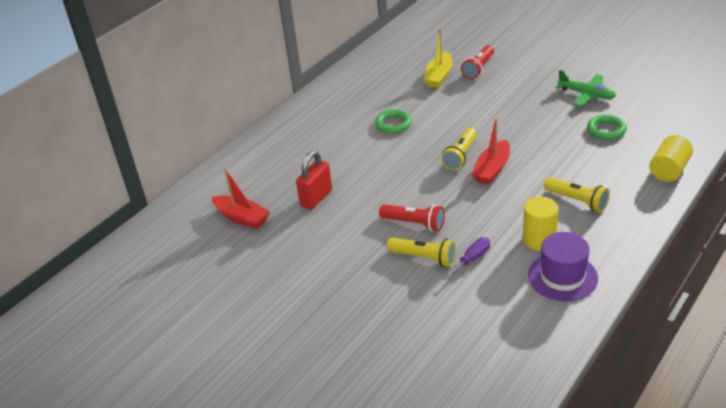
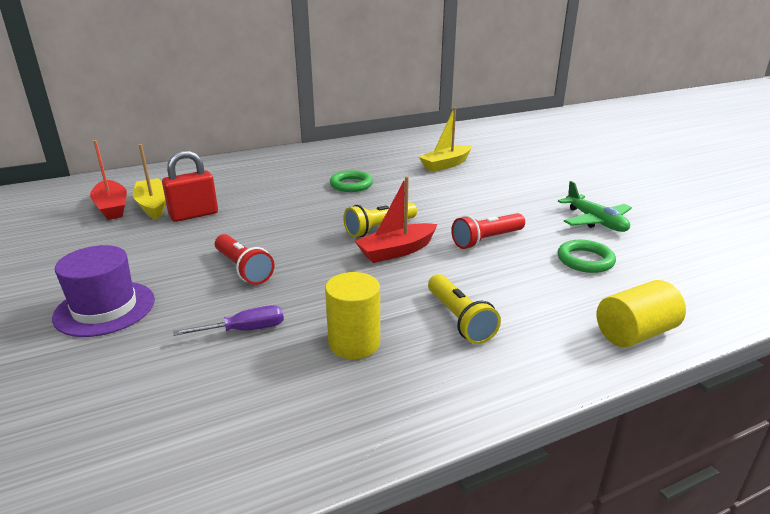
camera: 25 degrees right, 10 degrees down
yellow flashlight [387,238,456,267] -> none
red flashlight [461,45,494,79] -> red flashlight moved to [451,213,525,249]
purple hat [528,232,598,301] -> purple hat moved to [52,245,155,337]
none -> yellow boat [133,144,166,220]

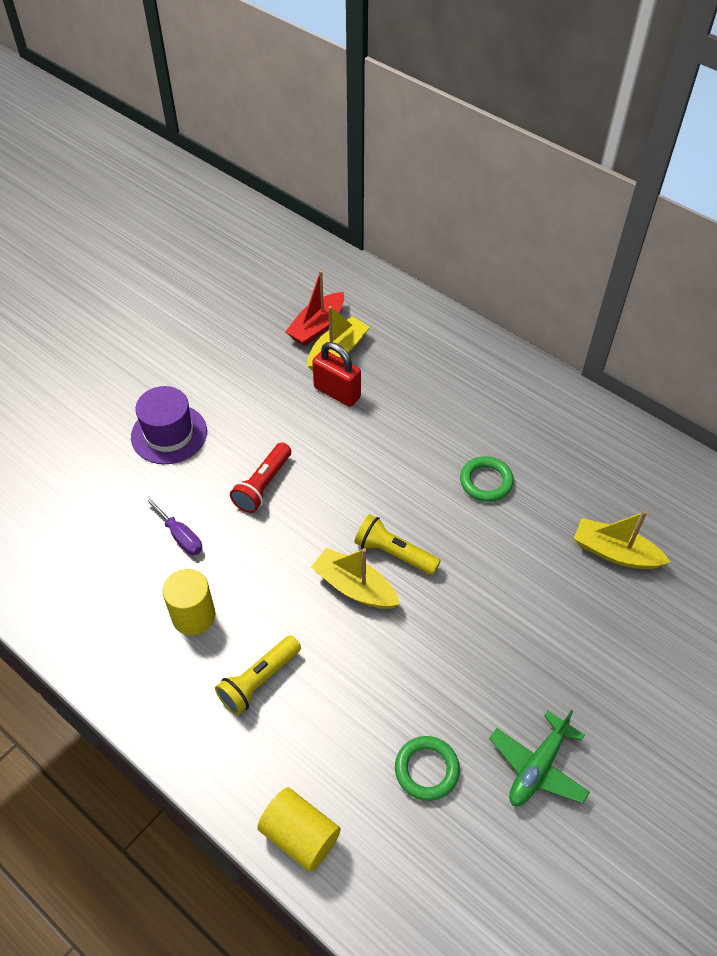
camera: 65 degrees right, 25 degrees up
red boat [355,176,438,263] -> yellow boat [311,548,400,609]
red flashlight [451,213,525,249] -> none

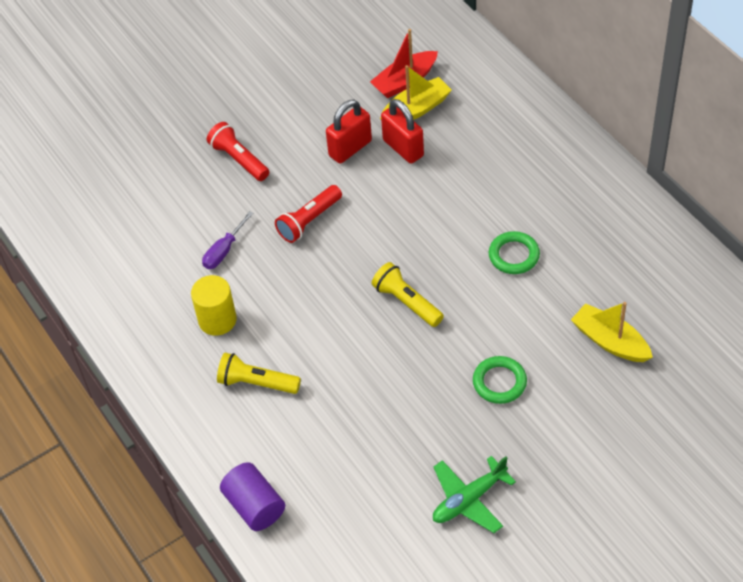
camera: 20 degrees right, 0 degrees up
purple hat [131,386,207,464] -> red flashlight [207,122,269,181]
purple screwdriver [144,496,202,555] -> purple screwdriver turned 60 degrees clockwise [202,211,253,269]
yellow flashlight [215,635,301,715] -> yellow flashlight turned 45 degrees clockwise [217,353,301,394]
yellow cylinder [257,787,341,872] -> purple cylinder [220,462,285,531]
yellow boat [311,548,400,609] -> none
green ring [395,736,460,801] -> green ring moved to [473,356,527,404]
none -> red padlock [326,100,372,164]

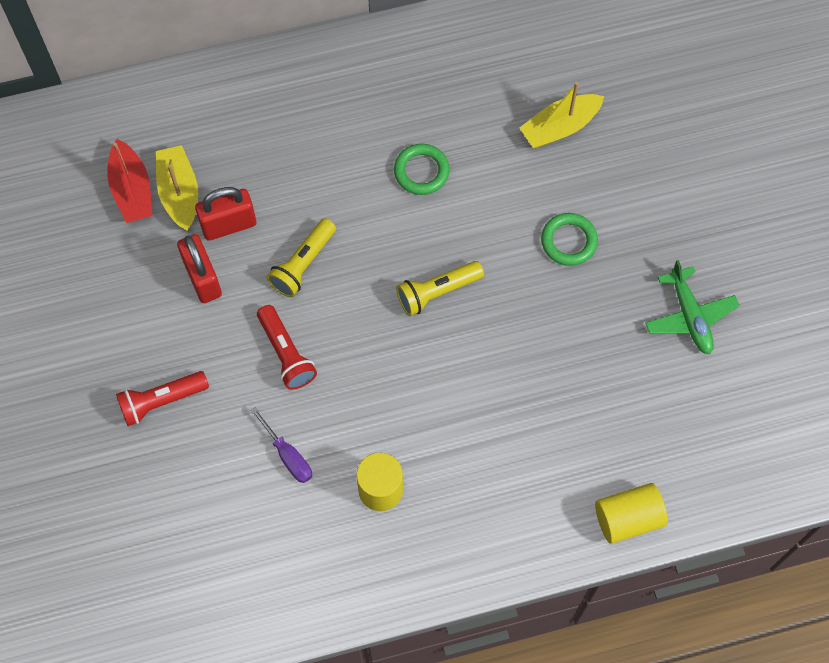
camera: 75 degrees left, 15 degrees up
yellow flashlight [217,353,301,394] -> yellow flashlight moved to [266,218,336,297]
purple cylinder [220,462,285,531] -> yellow cylinder [595,483,668,544]

